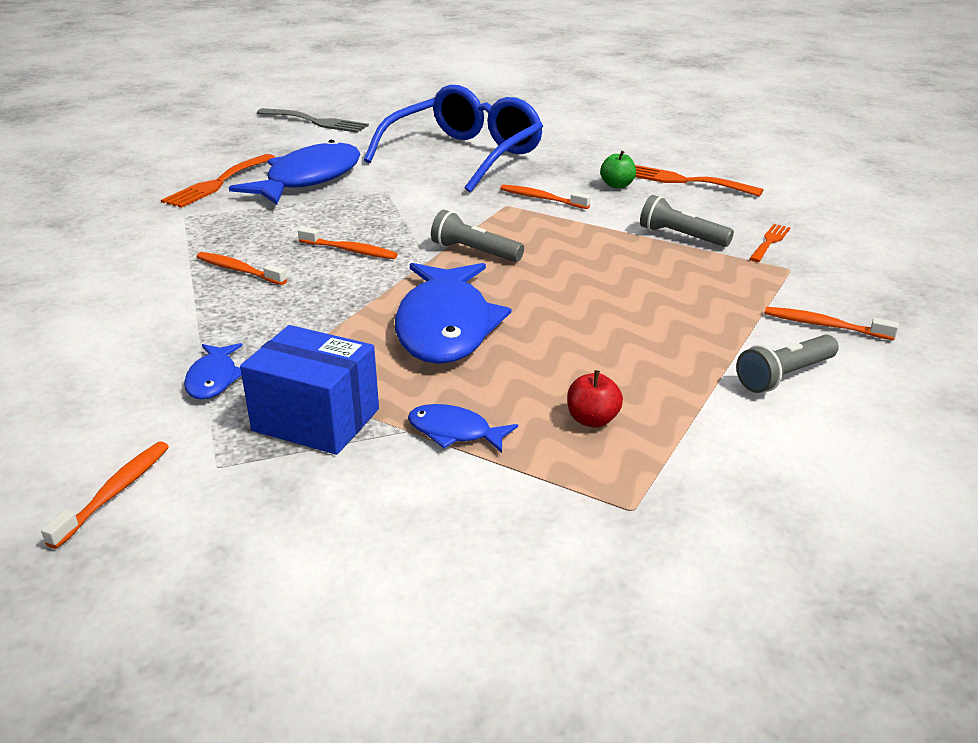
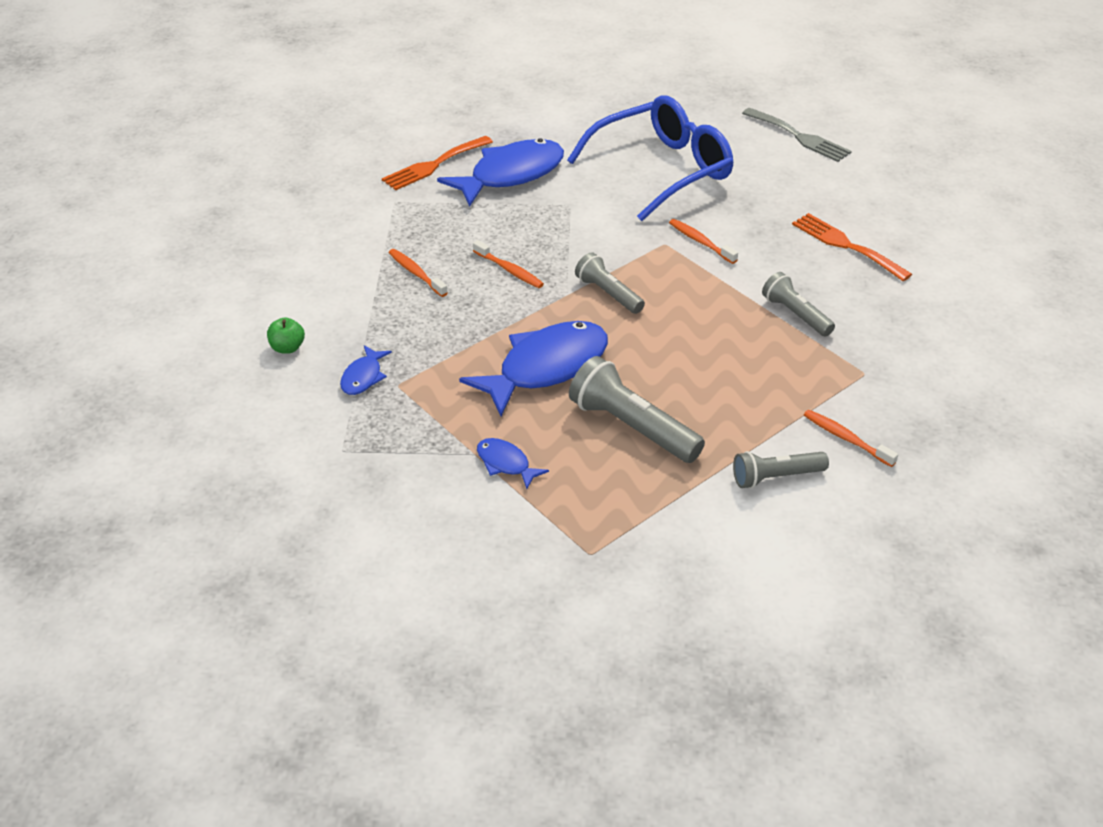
camera: 20 degrees right, 10 degrees up
orange toothbrush [41,441,169,549] -> none
blue box [240,325,379,455] -> none
grey fork [257,108,369,133] -> grey fork moved to [742,108,852,162]
blue fish [395,263,511,364] -> blue fish turned 150 degrees counterclockwise [459,321,608,416]
red apple [567,370,623,428] -> none
green apple [600,151,636,188] -> green apple moved to [267,317,305,354]
orange fork [749,224,791,262] -> none
none -> grey flashlight [569,356,705,463]

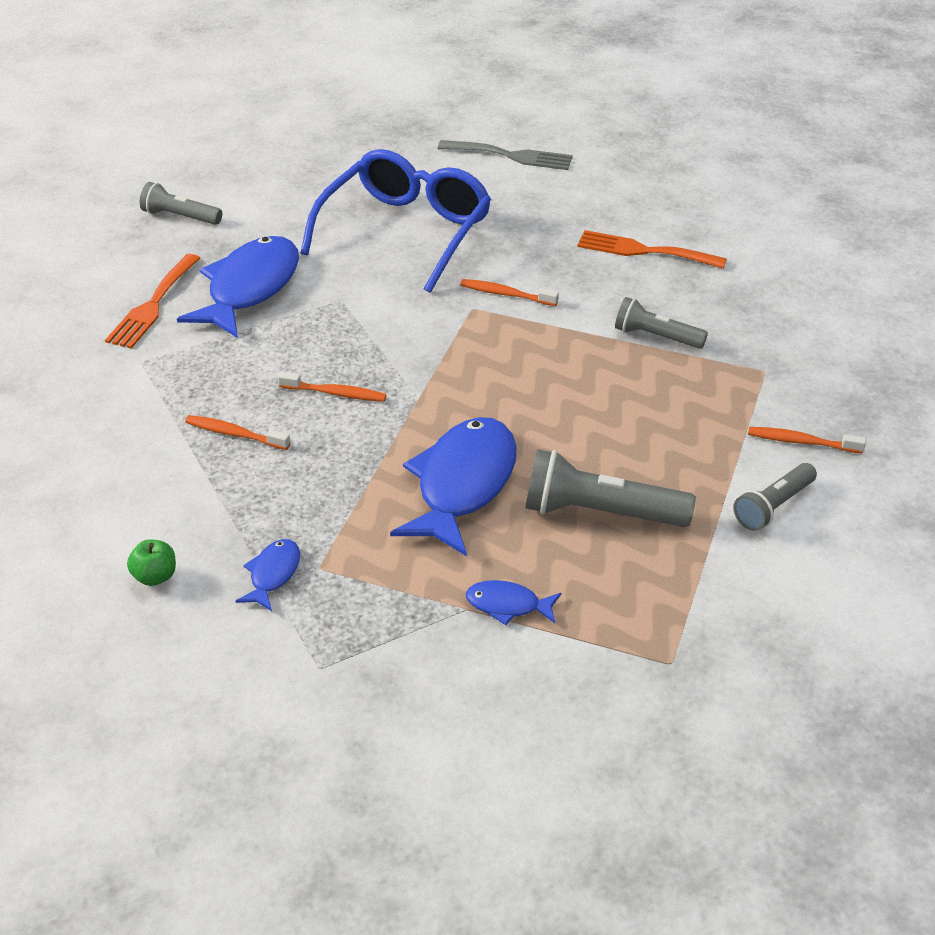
camera: 30 degrees left, 0 degrees up
blue fish [340,345,392,395] -> blue fish turned 150 degrees counterclockwise [235,539,300,611]
grey flashlight [575,252,645,314] -> grey flashlight moved to [140,182,222,225]

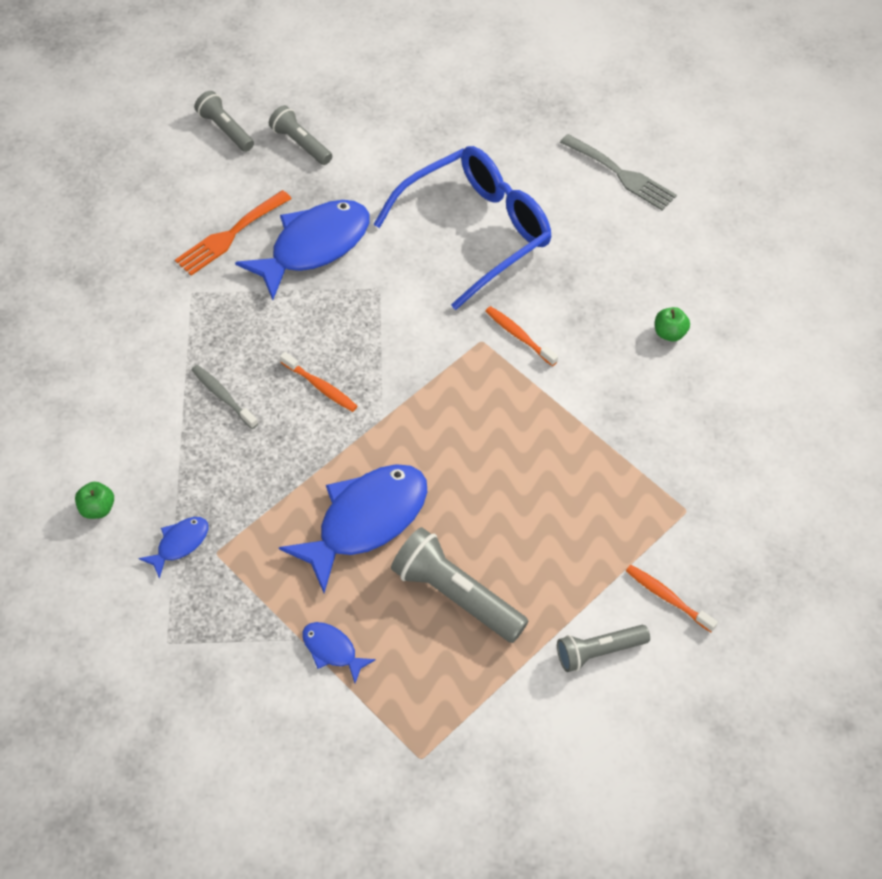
camera: 25 degrees right, 15 degrees up
orange toothbrush [185,415,290,450] -> grey toothbrush [191,365,258,429]
orange fork [577,230,727,269] -> green apple [655,307,690,342]
grey flashlight [615,297,708,349] -> grey flashlight moved to [194,91,254,152]

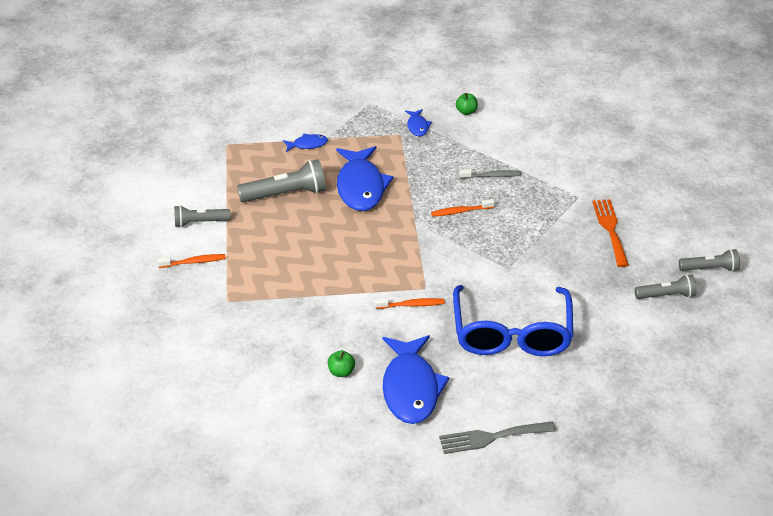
camera: 130 degrees right, 15 degrees down
blue fish [235,200,369,300] -> blue fish moved to [383,335,449,424]
grey flashlight [557,625,650,672] -> grey flashlight turned 120 degrees counterclockwise [174,205,231,227]

